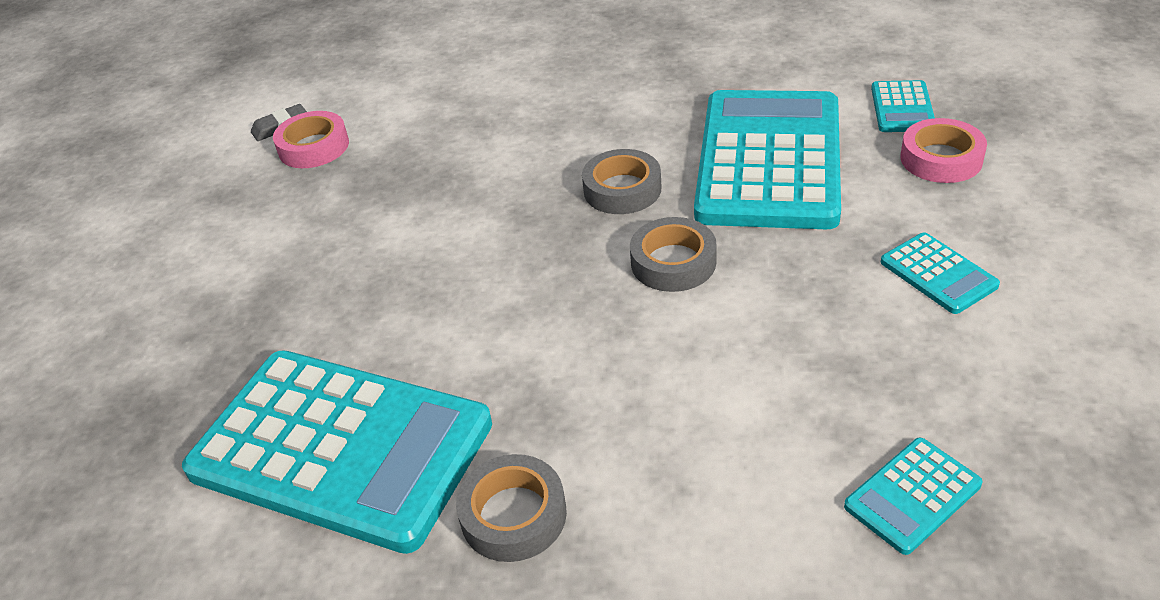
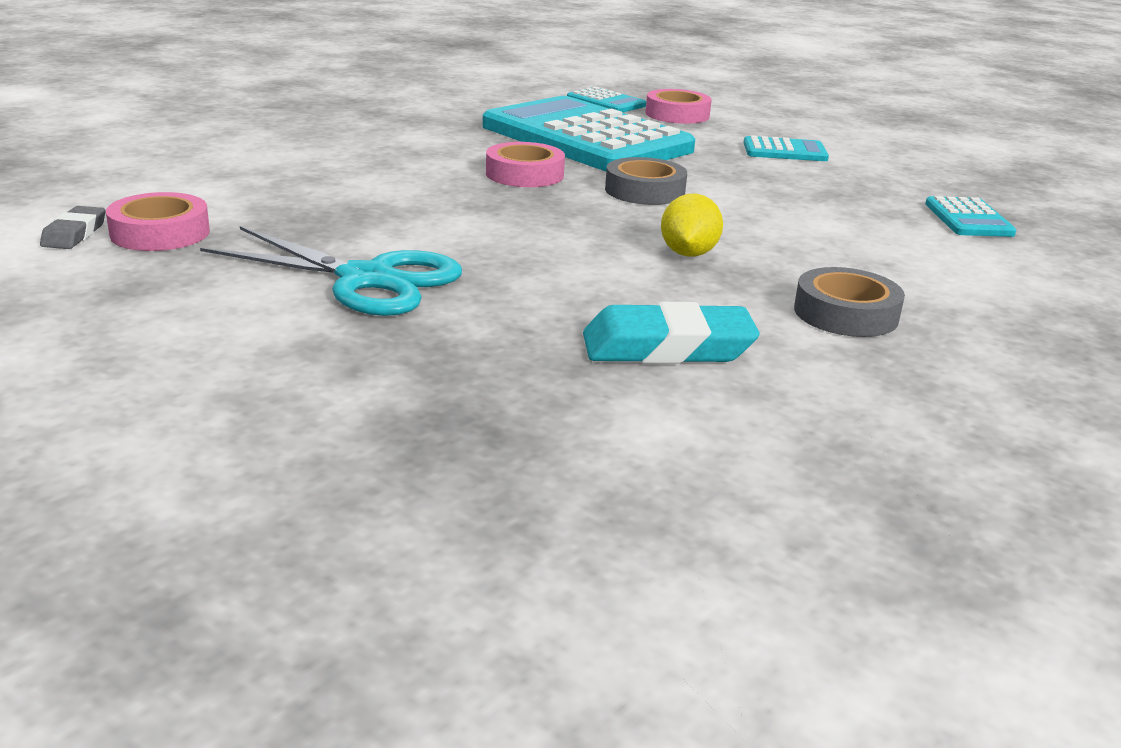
camera: 60 degrees left, 15 degrees down
turquoise calculator [182,351,492,554] -> turquoise eraser [583,302,760,364]
grey tape [582,149,662,214] -> pink tape [486,142,565,187]
none -> turquoise scissors [200,226,462,316]
none -> yellow lemon [661,194,723,257]

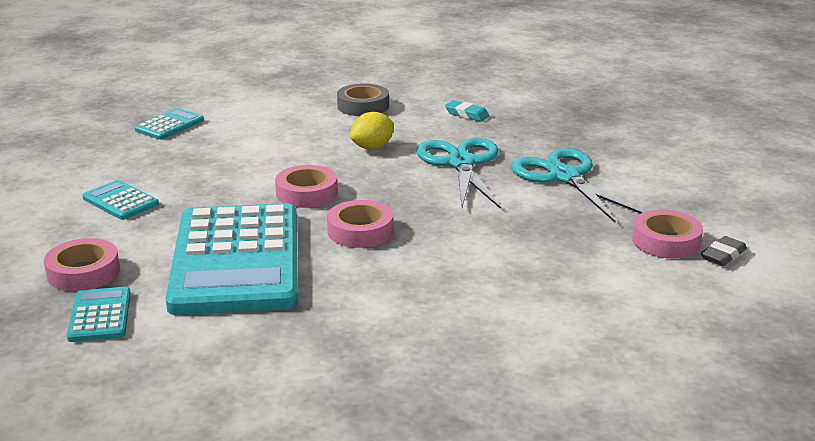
camera: 140 degrees left, 0 degrees up
turquoise eraser [583,302,760,364] -> turquoise eraser [445,100,489,122], size x0.56
grey tape [605,157,687,205] -> pink tape [275,165,338,208]
none -> turquoise scissors [416,138,501,209]

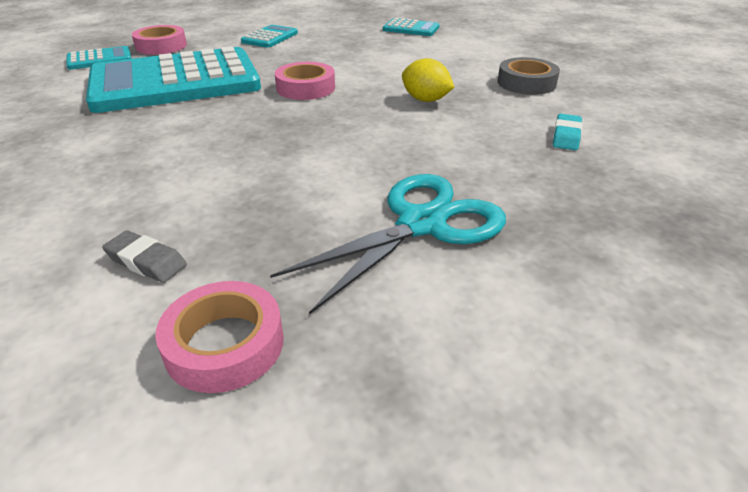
camera: 75 degrees right, 10 degrees up
pink tape [327,200,393,248] -> none
turquoise scissors [416,138,501,209] -> none
grey eraser [701,236,747,266] -> grey eraser moved to [102,230,187,283]

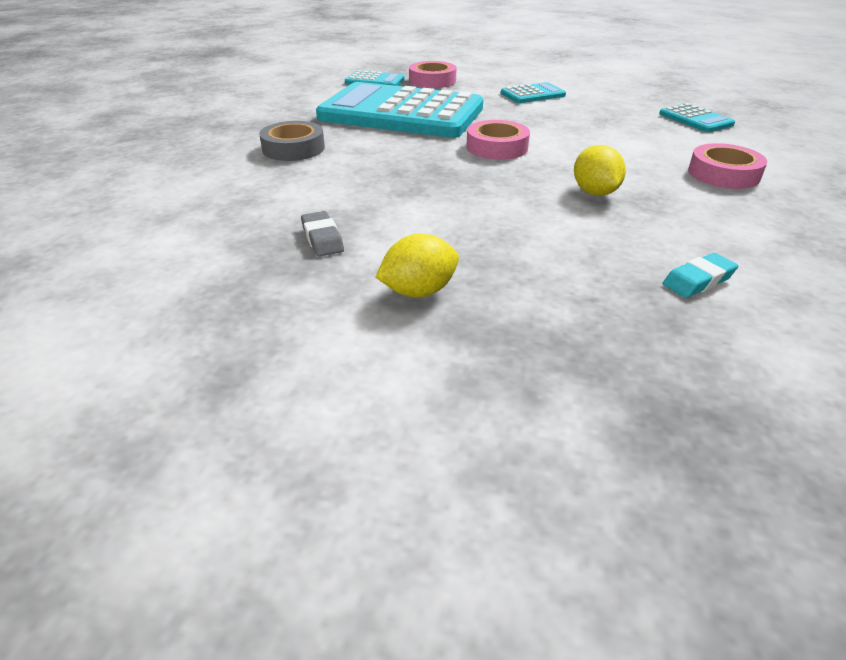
camera: 40 degrees right, 0 degrees up
grey eraser [102,230,187,283] -> grey eraser moved to [301,211,344,257]
pink tape [155,281,284,393] -> pink tape moved to [688,143,767,189]
turquoise scissors [270,174,506,315] -> yellow lemon [375,234,459,298]
grey tape [498,57,560,95] -> grey tape moved to [259,121,325,161]

